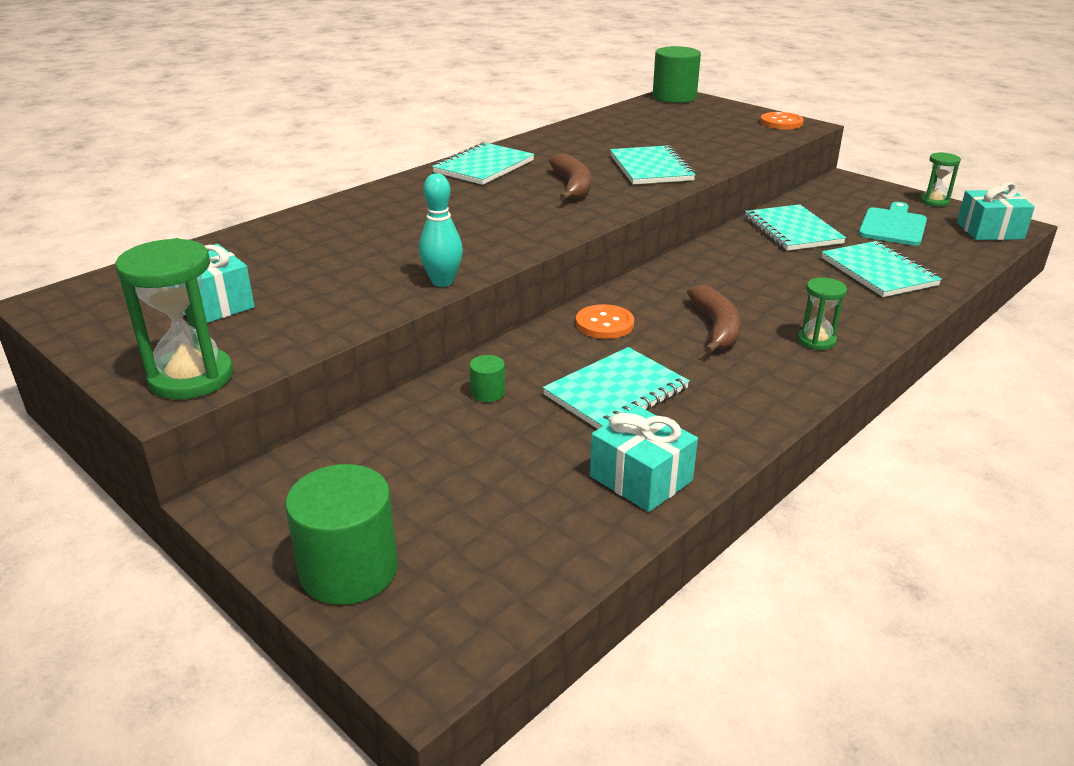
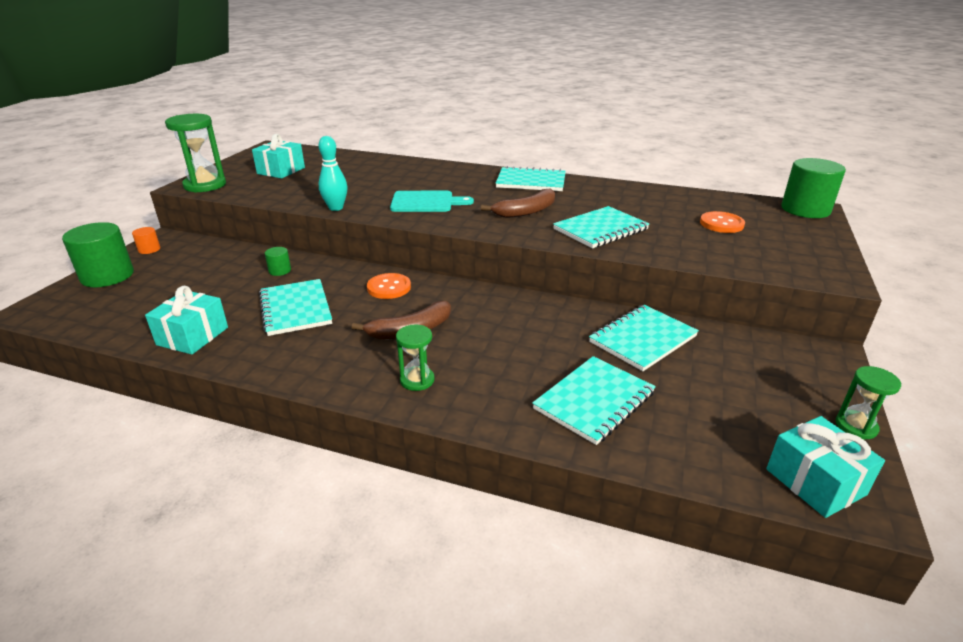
camera: 65 degrees right, 0 degrees up
turquoise notebook [543,347,690,429] -> turquoise notebook turned 45 degrees clockwise [259,279,332,336]
orange button [760,112,804,129] -> orange button moved to [700,211,745,233]
turquoise cutting board [859,202,927,246] -> turquoise cutting board moved to [390,191,474,212]
none -> orange cylinder [132,227,160,254]

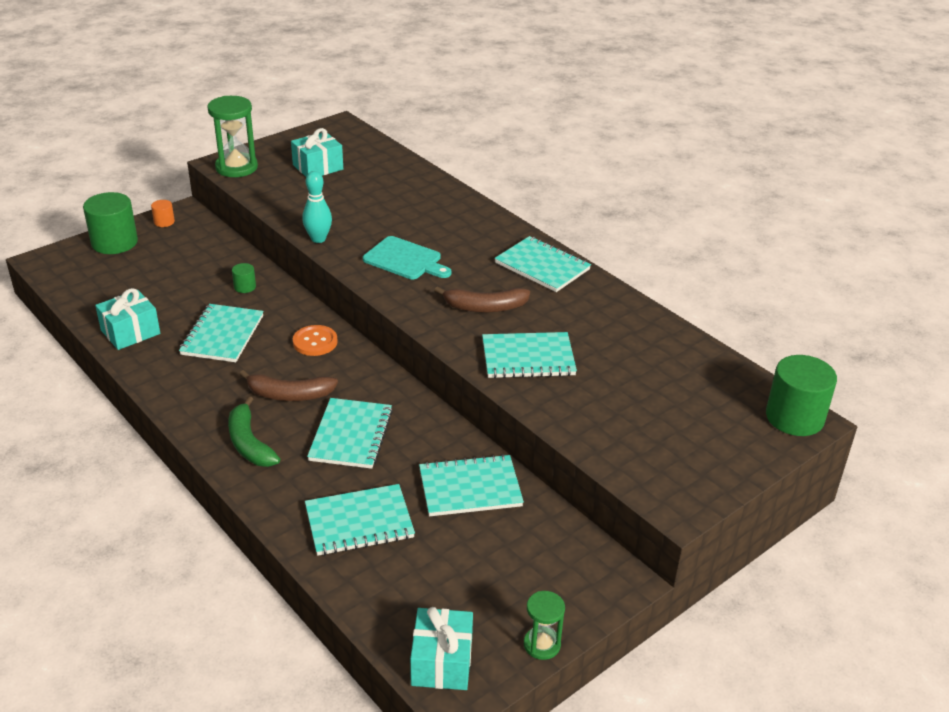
camera: 30 degrees right, 5 degrees up
green hourglass [396,324,435,391] -> green banana [228,396,280,467]
orange button [700,211,745,233] -> none
none -> turquoise notebook [307,398,393,469]

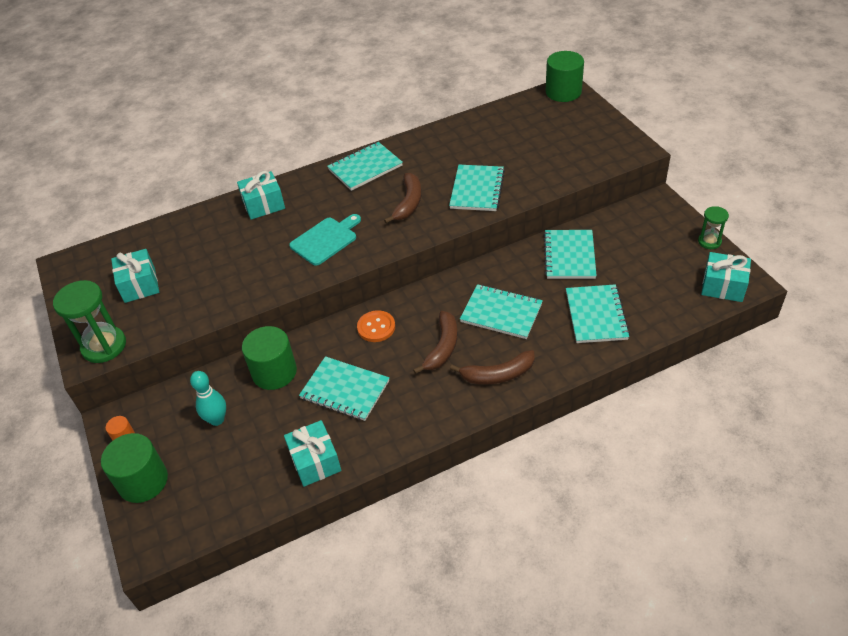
camera: 70 degrees left, 10 degrees up
green banana [228,396,280,467] -> brown banana [450,350,535,384]
green cylinder [232,263,256,293] -> green cylinder [242,326,297,390], size x2.17
turquoise bowling pin [302,171,332,243] -> turquoise bowling pin moved to [190,371,226,426]
none -> turquoise gift [237,171,285,220]

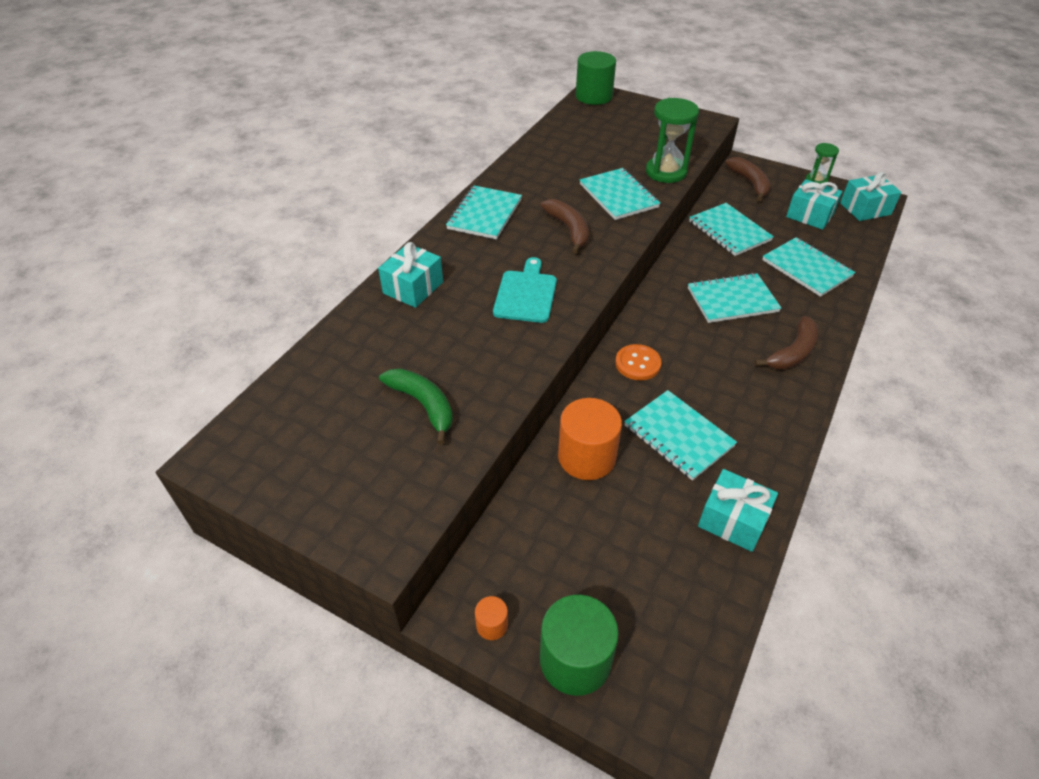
camera: 40 degrees left, 0 degrees up
green hourglass [53,280,126,363] -> green hourglass moved to [646,98,699,183]
turquoise gift [111,249,159,303] -> turquoise gift moved to [786,179,843,230]
turquoise bowling pin [190,371,226,426] -> none
green cylinder [242,326,297,390] -> orange cylinder [558,398,622,480]
turquoise notebook [299,356,389,421] -> turquoise notebook turned 60 degrees clockwise [624,390,737,481]
brown banana [413,311,457,374] -> brown banana moved to [725,157,771,201]
none -> green banana [379,368,453,445]

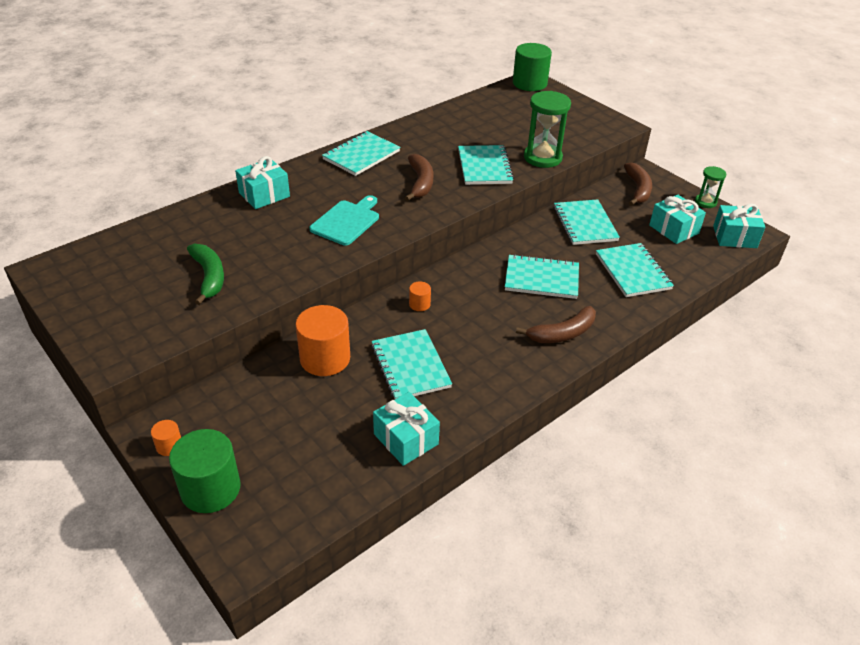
camera: 20 degrees right, 5 degrees down
orange button [615,344,661,380] -> orange cylinder [409,281,431,311]

